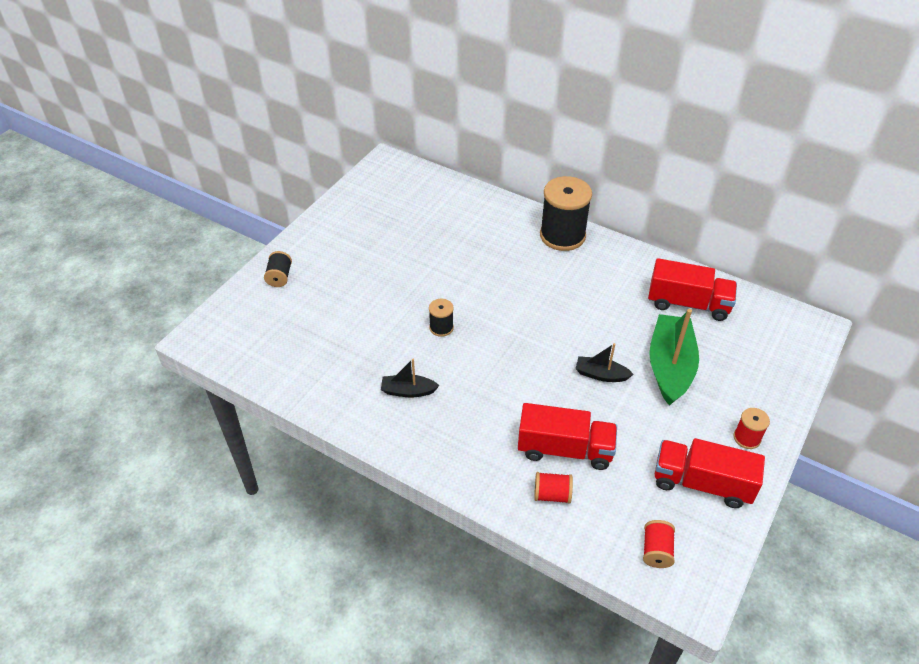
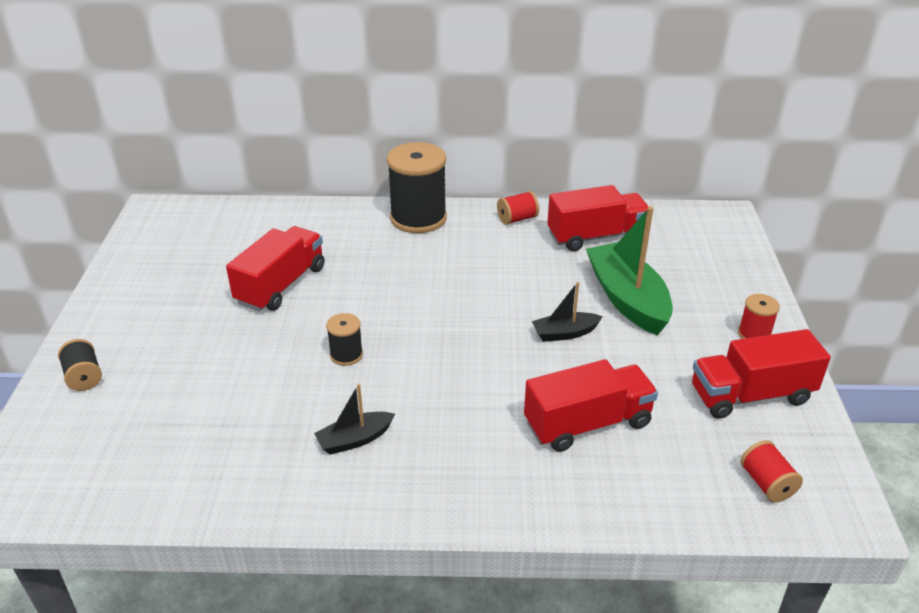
camera: 30 degrees left, 10 degrees down
red spool [534,472,573,504] -> red spool moved to [497,191,539,225]
none -> red truck [226,226,324,312]

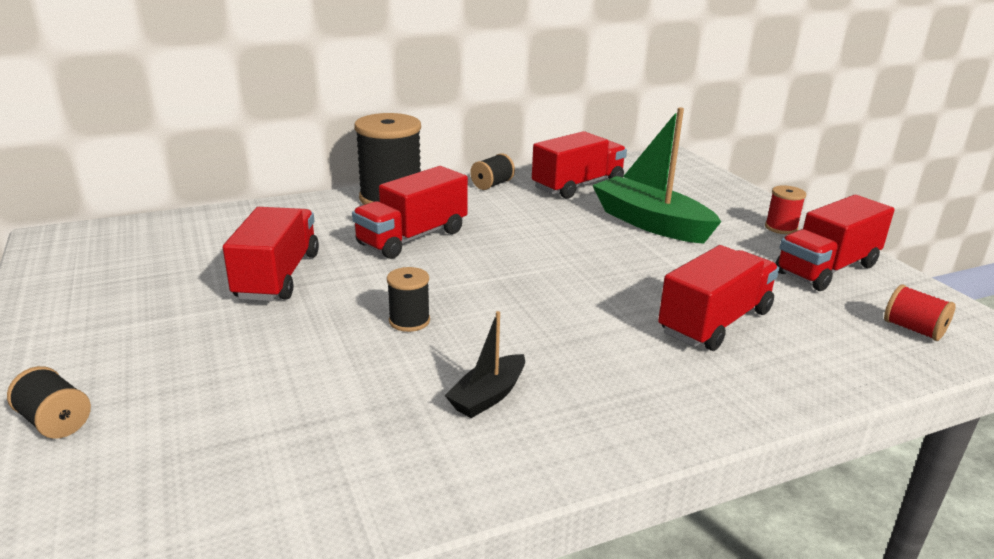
camera: 25 degrees left, 10 degrees down
red spool [497,191,539,225] -> black spool [470,153,515,190]
black boat [532,282,603,342] -> none
none -> red truck [352,166,468,259]

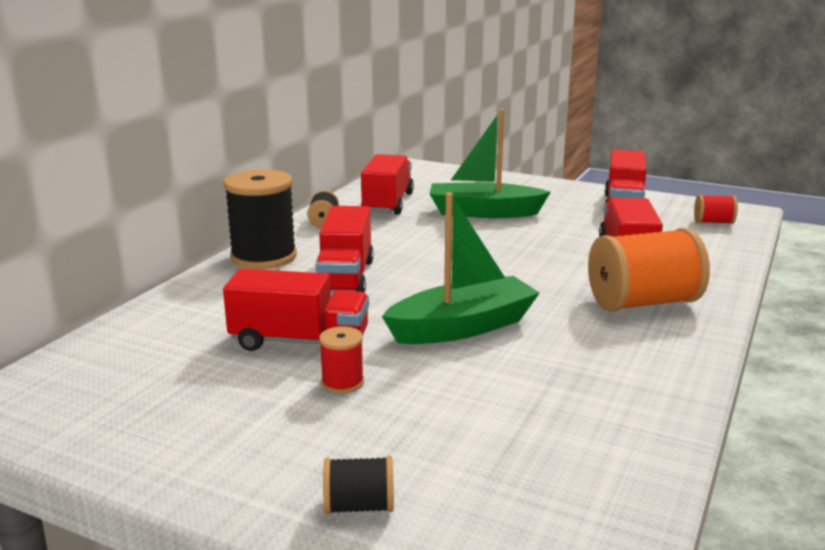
camera: 40 degrees left, 5 degrees down
red truck [223,207,319,301] -> red truck turned 135 degrees clockwise [223,268,369,351]
black spool [387,267,430,332] -> green boat [382,192,540,344]
black boat [444,311,525,418] -> none
red spool [765,185,806,234] -> red spool moved to [319,326,364,394]
none -> orange spool [588,228,710,312]

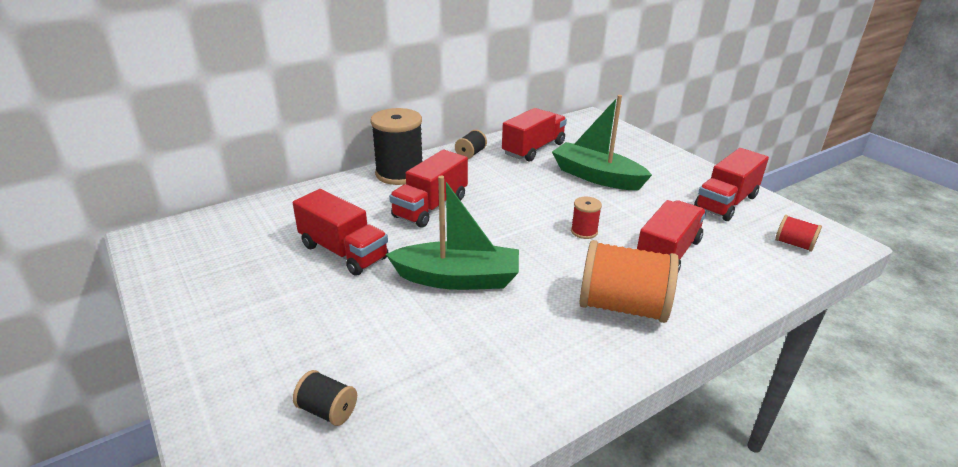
camera: 30 degrees right, 10 degrees up
red spool [319,326,364,394] -> red spool moved to [571,197,602,239]
black spool [323,456,394,514] -> black spool moved to [293,370,357,426]

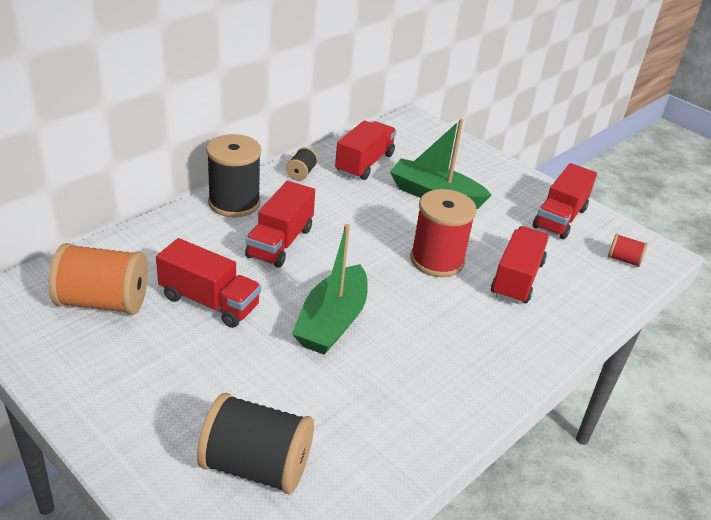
camera: 15 degrees left, 5 degrees up
black spool [293,370,357,426] -> black spool [197,393,314,494], size x2.10
green boat [386,176,519,290] -> green boat turned 120 degrees clockwise [292,224,368,355]
red spool [571,197,602,239] -> red spool [410,189,477,277], size x2.10
orange spool [579,240,679,323] -> orange spool moved to [49,243,148,315]

